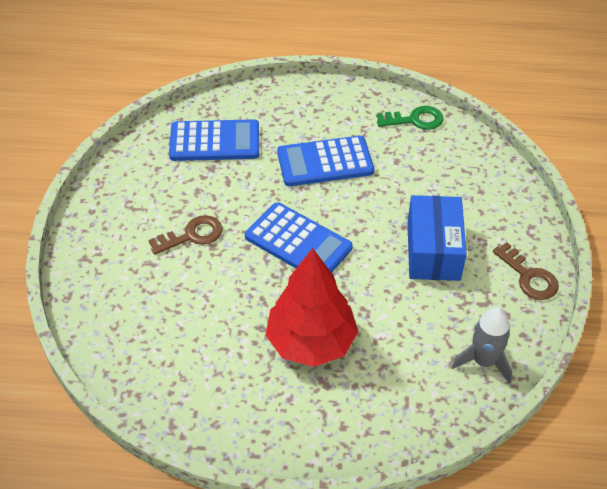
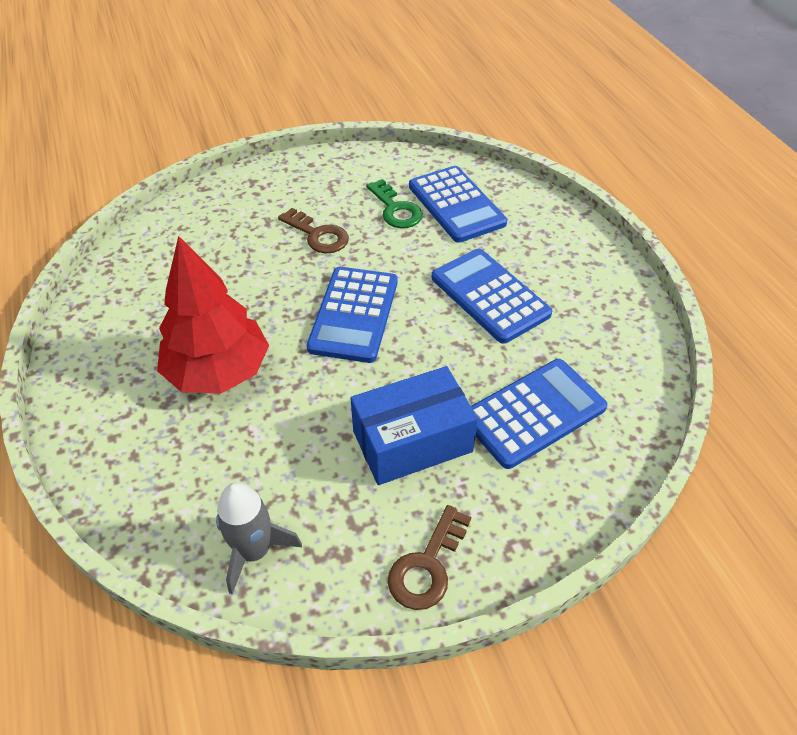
camera: 65 degrees right, 0 degrees up
green key [377,106,444,130] -> green key moved to [366,179,423,228]
none -> blue calculator [471,359,608,469]

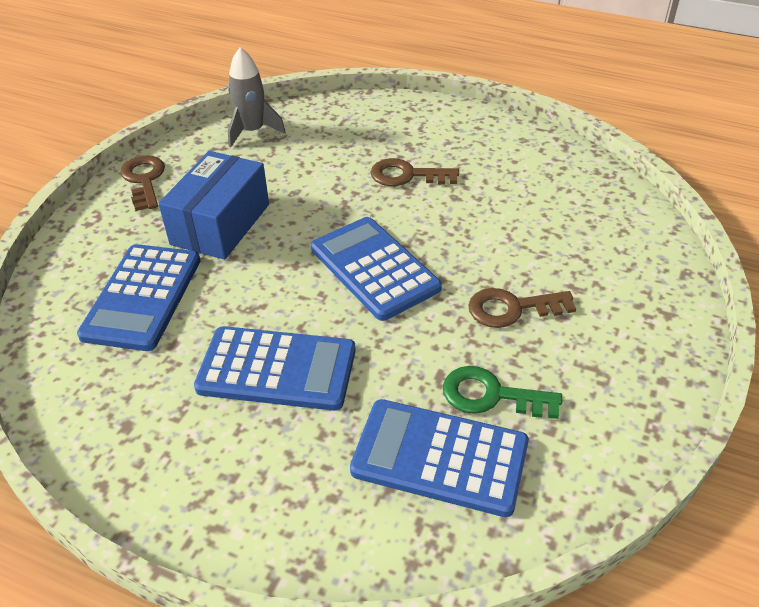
camera: 135 degrees right, 5 degrees down
red tree [157,236,269,394] -> brown key [371,158,459,186]

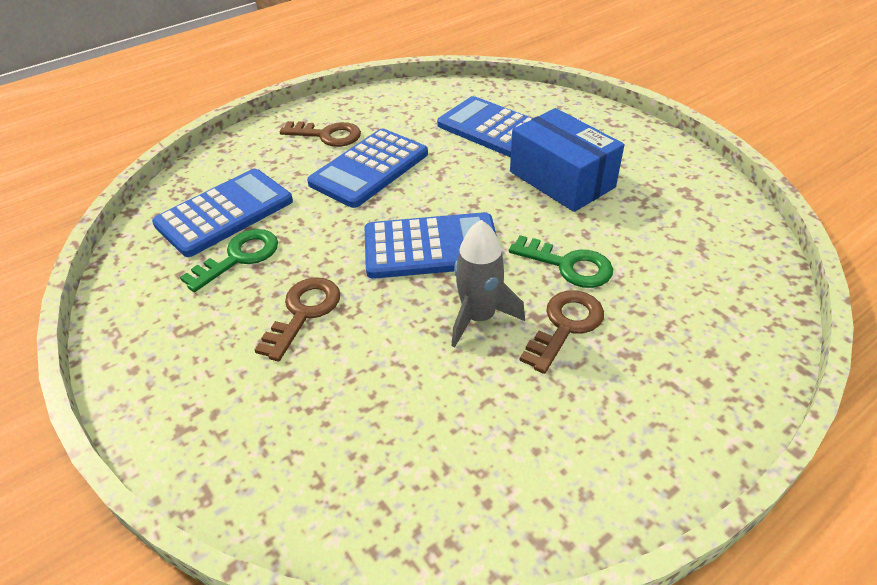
camera: 120 degrees right, 0 degrees up
brown key [120,155,165,211] -> brown key moved to [280,121,361,147]
grey rocket [228,47,286,147] -> grey rocket moved to [451,220,525,347]
none -> green key [509,235,613,288]

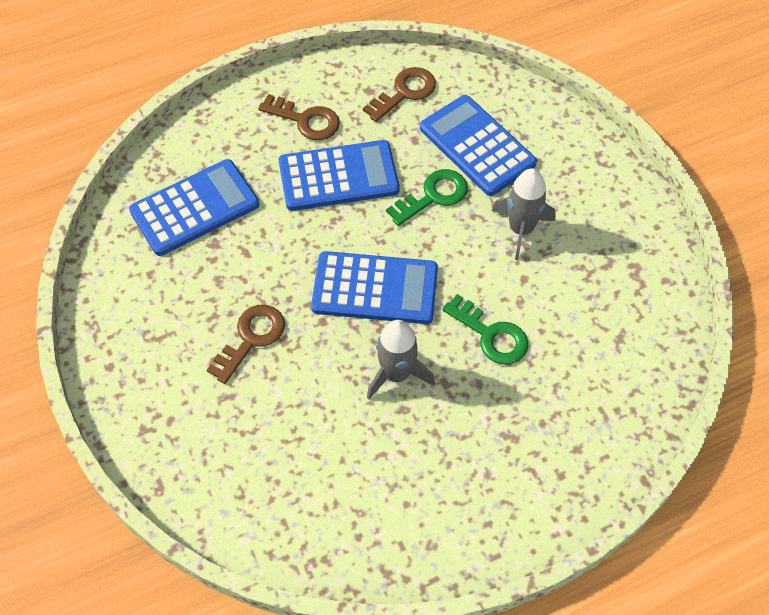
camera: 10 degrees right, 15 degrees up
green key [180,229,278,292] -> green key moved to [386,169,468,226]
blue calculator [307,129,428,208] -> blue calculator turned 150 degrees counterclockwise [279,140,399,211]
blue box [510,108,625,212] -> grey rocket [492,168,556,260]
brown key [519,290,604,374] -> brown key moved to [363,67,436,122]

